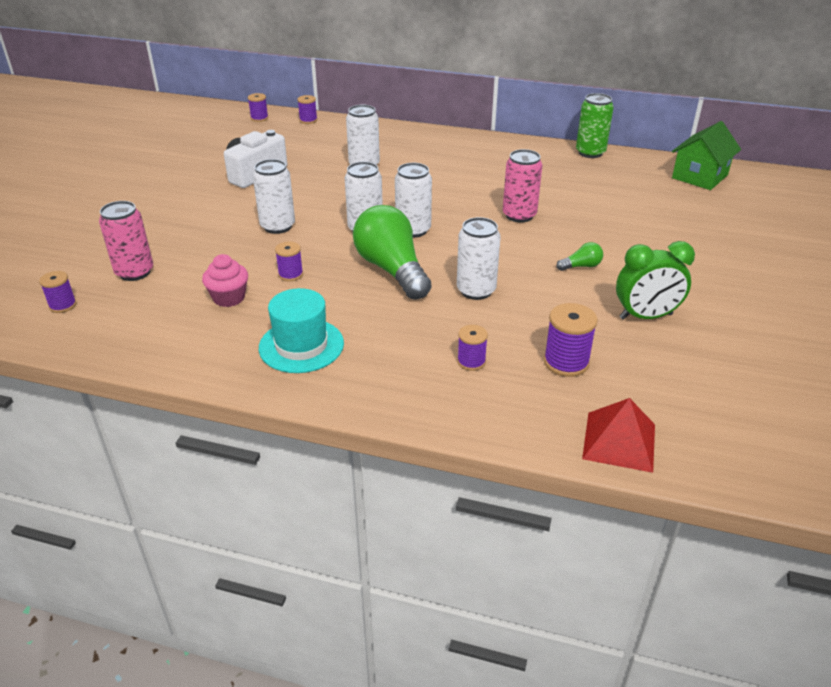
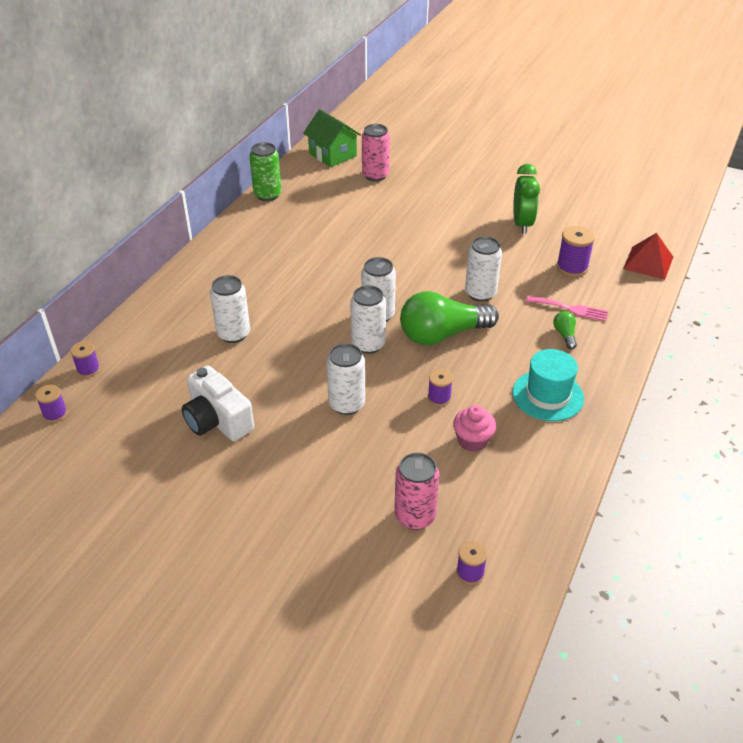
camera: 80 degrees left, 5 degrees up
purple spool [457,325,488,371] -> pink fork [526,296,608,321]
pink can [503,149,542,223] -> pink can moved to [362,124,390,181]
green light bulb [556,242,603,271] -> green light bulb moved to [553,311,577,349]

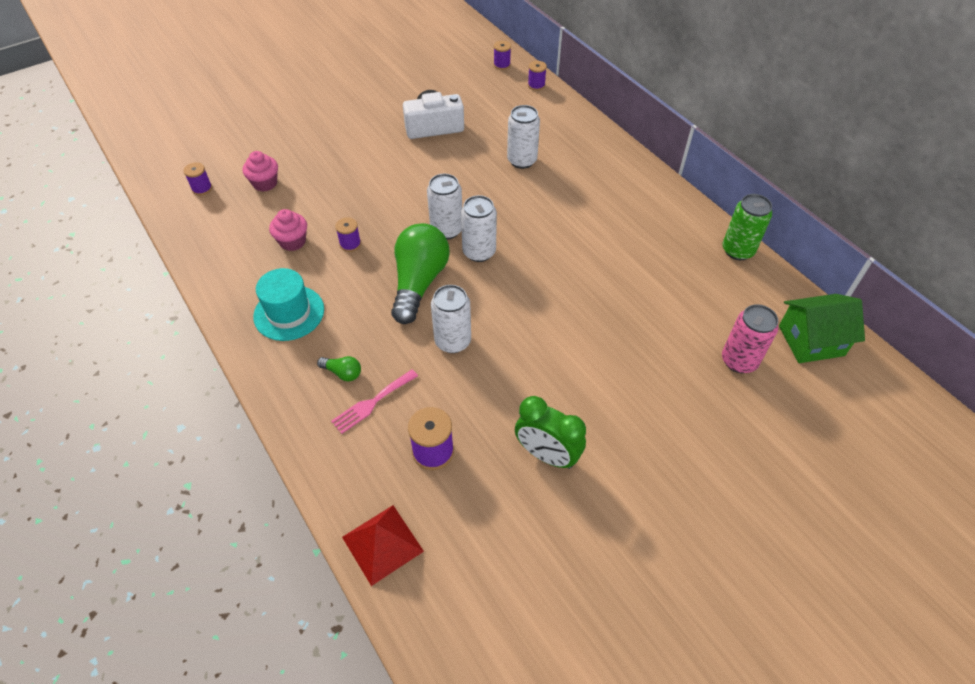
camera: 120 degrees right, 10 degrees up
white can [326,343,365,415] -> none
pink can [394,452,439,530] -> pink cupcake [243,151,278,192]

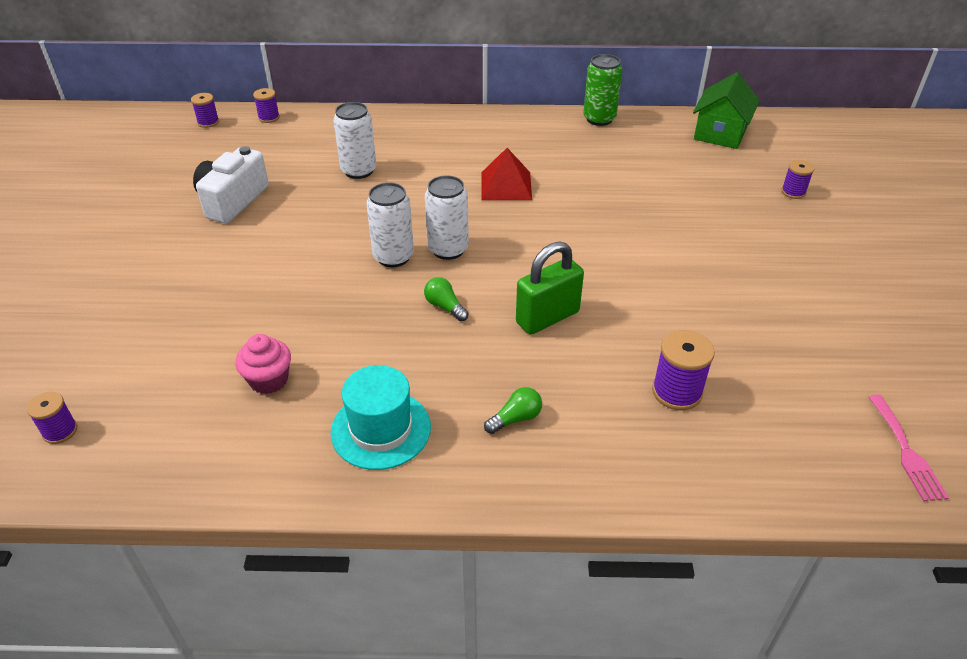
camera: 55 degrees left, 10 degrees down
pink cupcake [243,151,278,192] -> none
pink fork [331,369,418,434] -> pink fork moved to [869,394,949,502]
purple spool [335,217,361,252] -> purple spool moved to [781,160,814,199]
red pyramid [342,505,424,586] -> red pyramid moved to [481,148,532,200]
green light bulb [391,223,450,324] -> green light bulb [424,277,469,322], size x0.42
white can [431,285,471,353] -> green padlock [516,242,584,334]
green clock [515,396,586,469] -> none
pink can [722,304,778,373] -> none

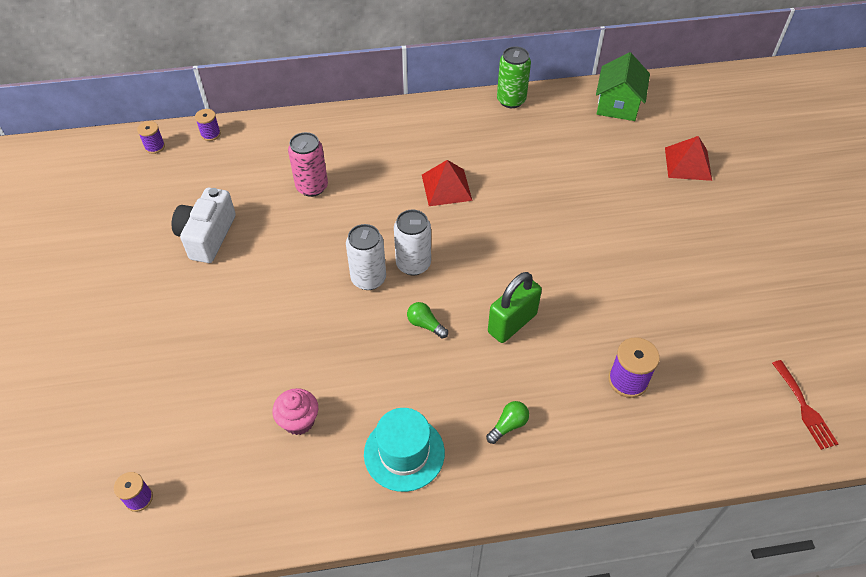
camera: 10 degrees left, 10 degrees up
white can [333,102,377,179] -> pink can [288,132,328,197]
purple spool [781,160,814,199] -> red pyramid [665,136,712,181]
pink fork [869,394,949,502] -> red fork [772,360,838,450]

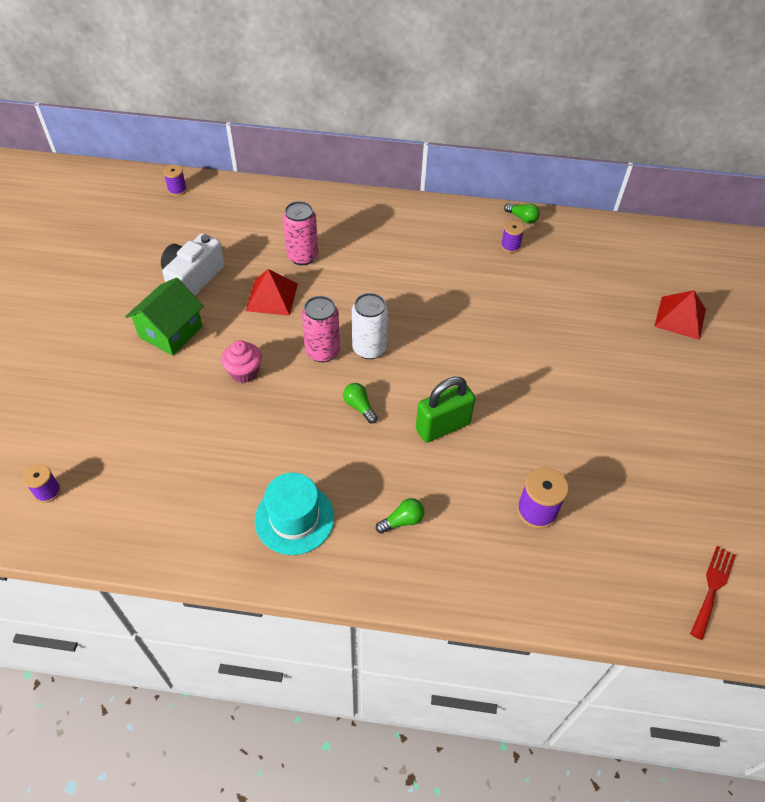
camera: 15 degrees right, 0 degrees up
purple spool [195,109,221,141] -> purple spool moved to [501,221,525,253]
pink cupcake [273,388,318,435] -> pink cupcake moved to [221,340,262,383]
white can [346,224,386,290] -> pink can [302,296,340,362]
red pyramid [422,160,473,206] -> red pyramid moved to [246,269,298,316]
green can [497,46,531,108] -> green light bulb [504,203,540,224]
green house [596,52,650,121] -> green house moved to [125,277,204,356]
red fork [772,360,838,450] -> red fork turned 150 degrees counterclockwise [690,546,736,640]

